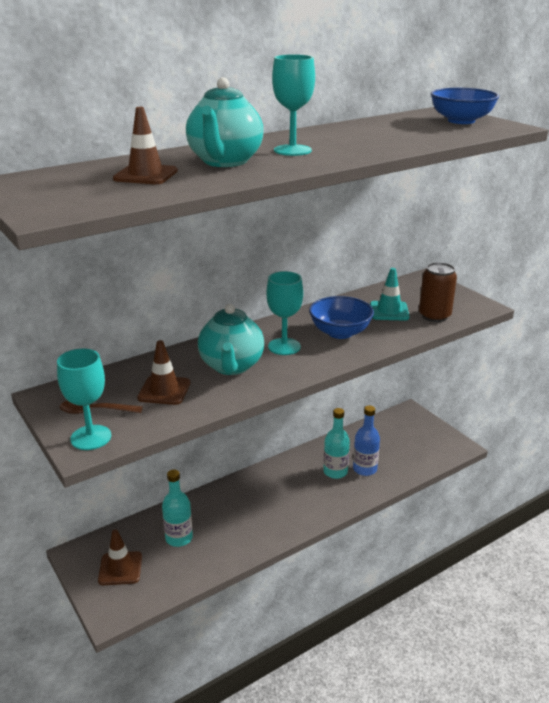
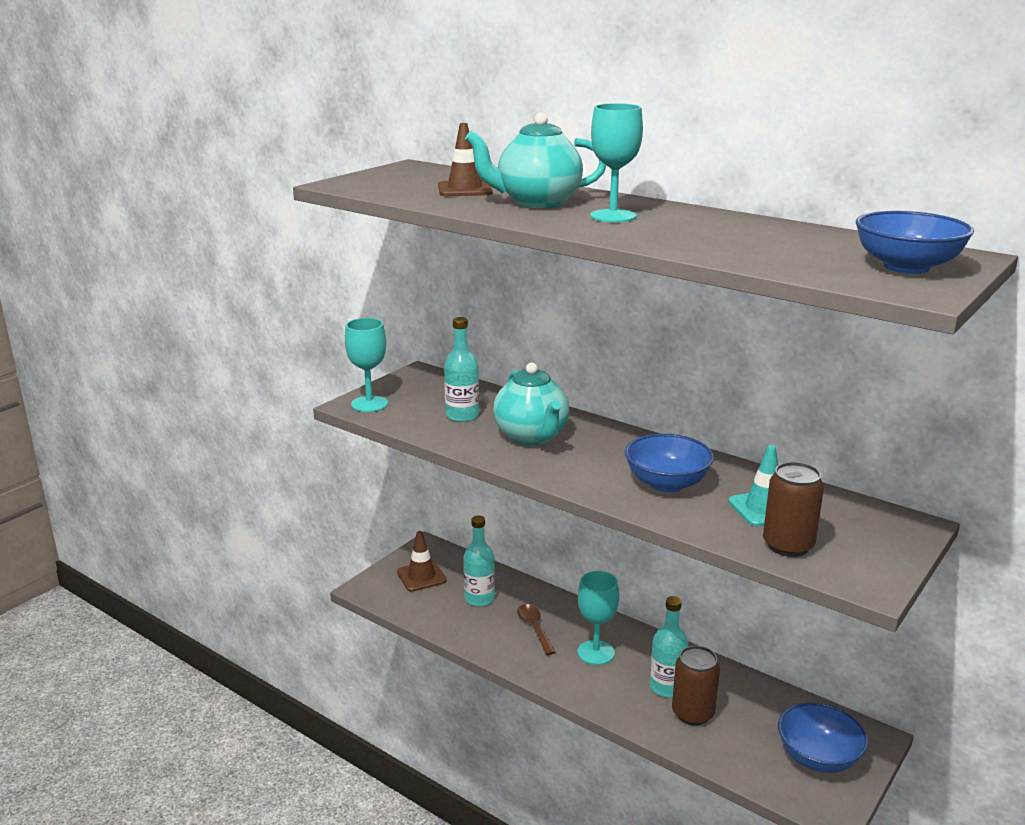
camera: 70 degrees right, 5 degrees down
brown spoon [60,400,143,414] -> brown spoon moved to [517,604,556,655]
brown traffic cone [137,340,190,405] -> turquoise bottle [444,317,479,422]
turquoise teapot [198,304,264,375] -> turquoise teapot turned 90 degrees counterclockwise [493,363,570,445]
turquoise goblet [267,271,303,355] -> turquoise goblet moved to [577,571,619,665]
blue bottle [353,405,380,476] -> brown can [672,646,720,725]
none -> blue bowl [778,702,868,773]

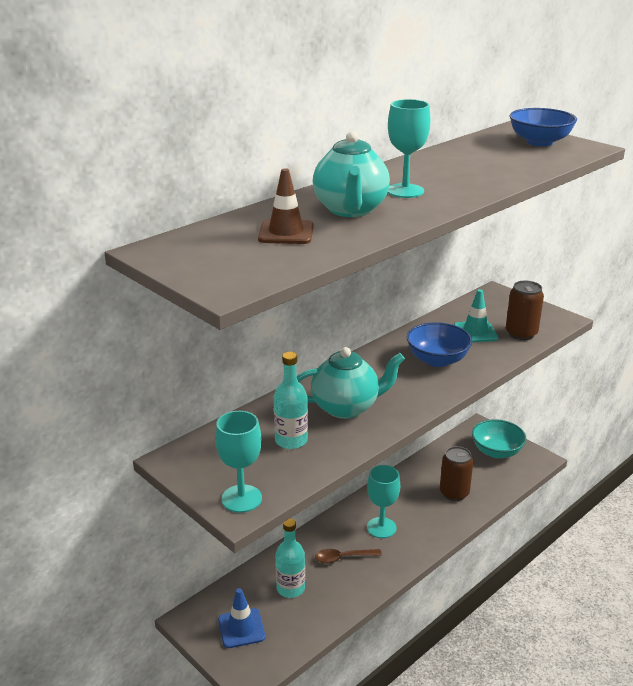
camera: 80 degrees left, 5 degrees up
brown traffic cone [397,531,447,592] -> blue traffic cone [218,588,265,648]
turquoise bottle [650,596,688,697] -> none
blue bowl [778,702,868,773] -> turquoise bowl [472,419,526,458]

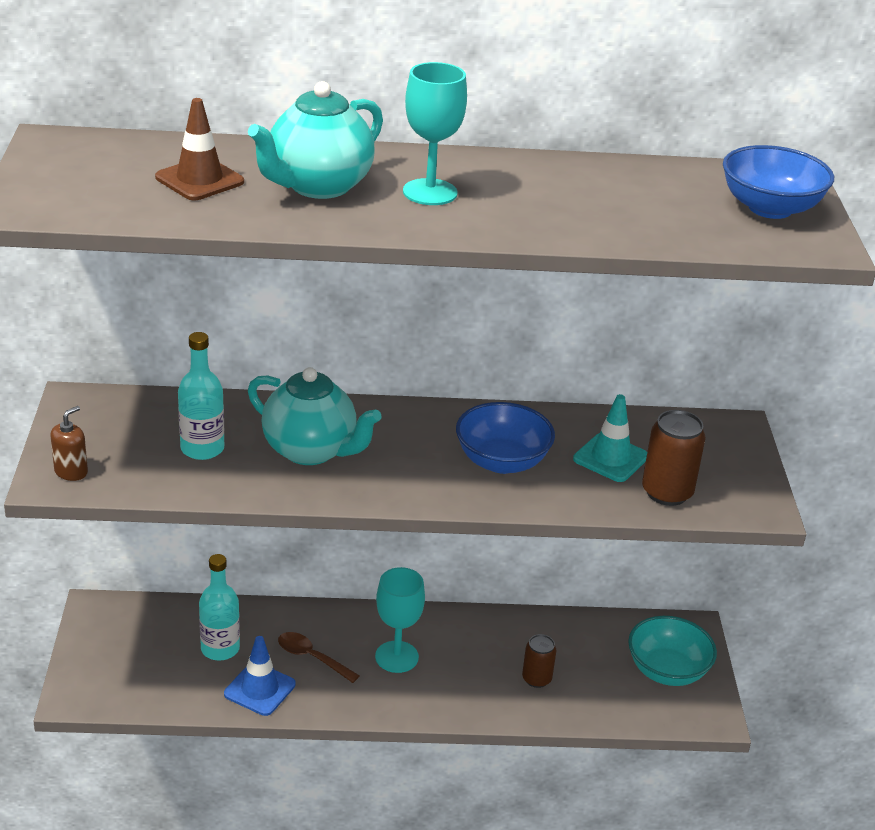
camera: 40 degrees right, 5 degrees up
turquoise goblet [215,411,262,513] -> brown soap dispenser [50,406,88,481]
blue traffic cone [218,588,265,648] -> blue traffic cone moved to [224,636,296,716]
brown can [440,446,473,501] -> brown can [522,634,556,688], size x0.65

